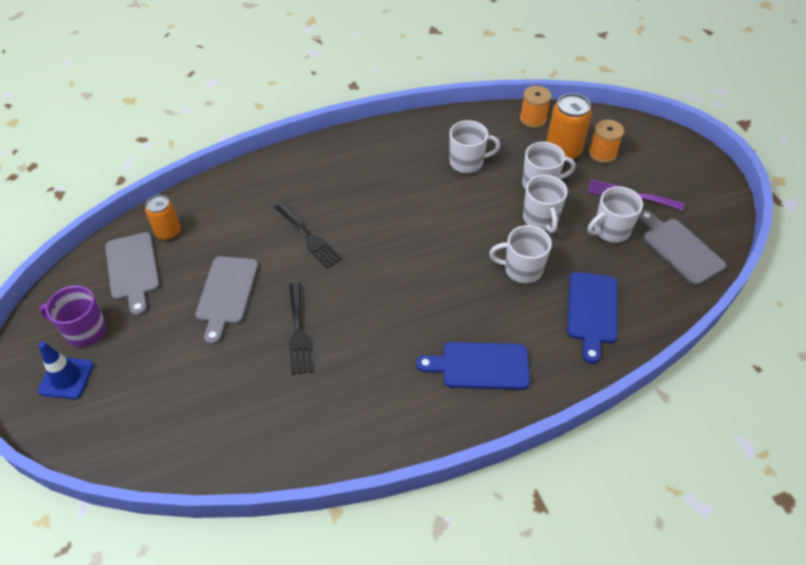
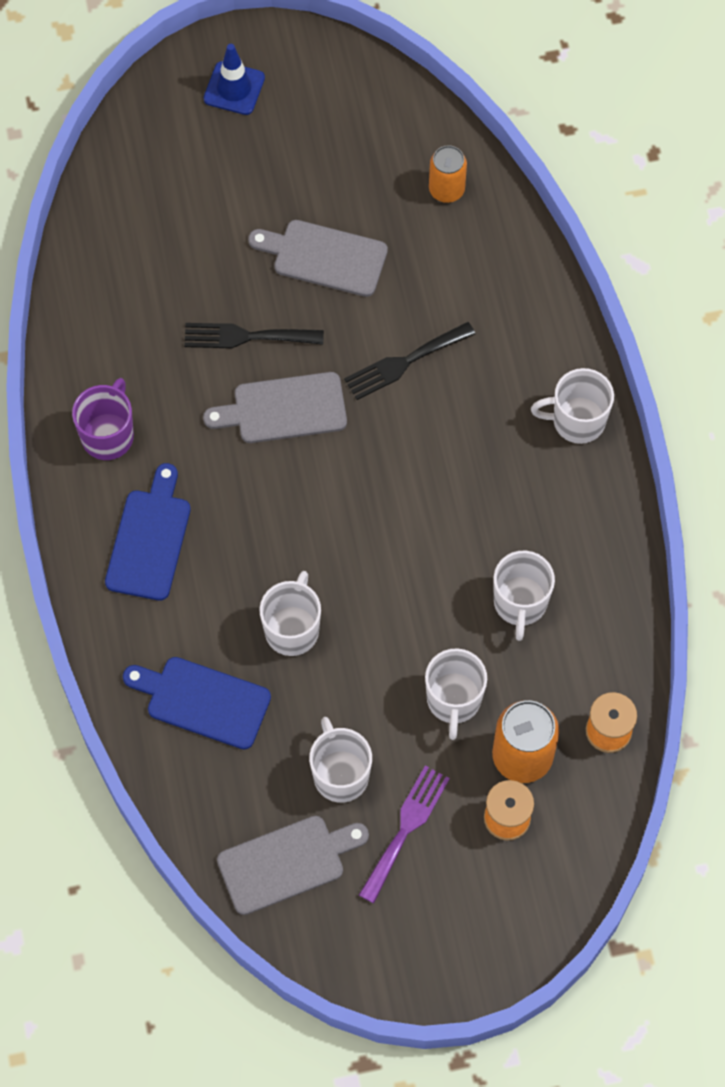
camera: 100 degrees right, 15 degrees up
purple mug [39,285,106,347] -> purple mug moved to [72,378,134,460]
grey cutting board [105,232,160,316] -> grey cutting board moved to [203,372,347,443]
white mug [523,175,568,233] -> white mug moved to [531,368,614,444]

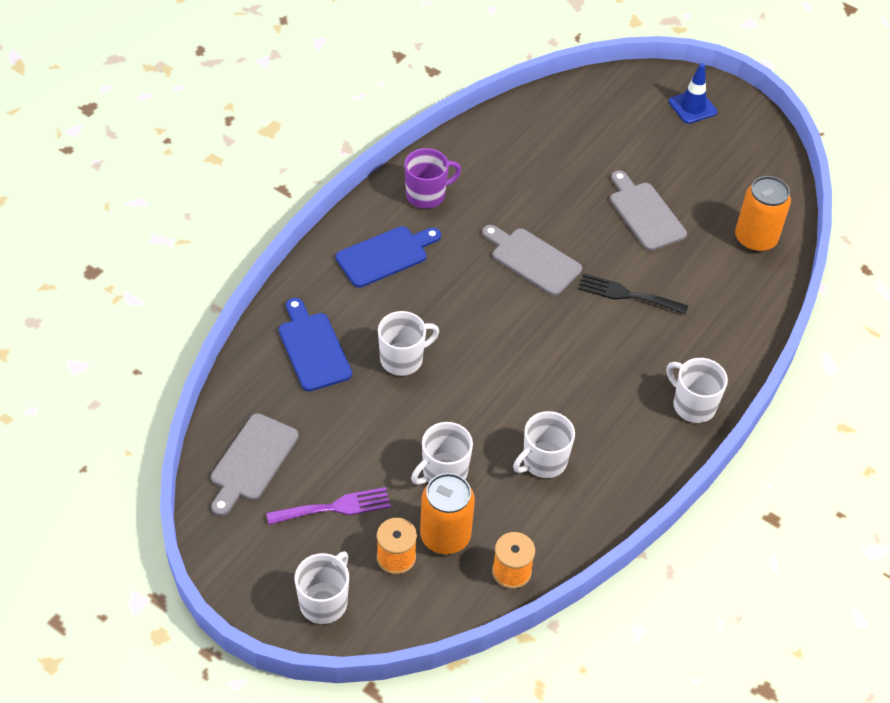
camera: 45 degrees right, 15 degrees down
black fork [184,323,324,348] -> none
grey cutting board [217,816,369,915] -> grey cutting board turned 90 degrees clockwise [211,413,299,516]
white mug [309,717,372,803] -> white mug moved to [295,551,349,624]
orange can [429,145,467,203] -> orange can [735,176,791,252], size x1.53

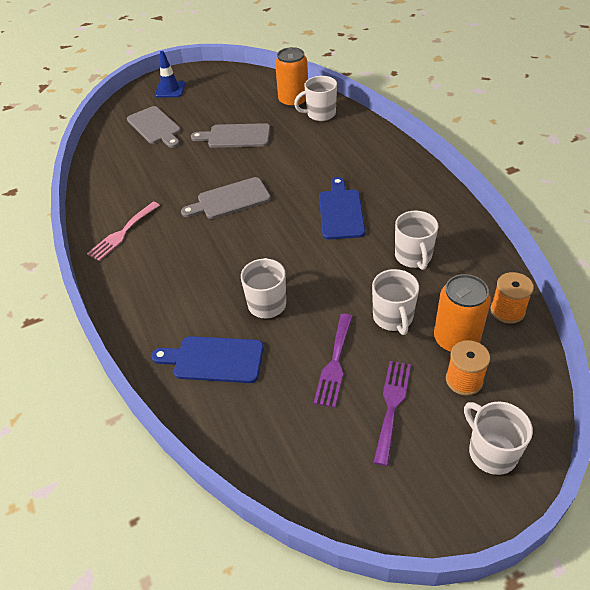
camera: 55 degrees left, 5 degrees down
grey cutting board [211,413,299,516] -> grey cutting board moved to [127,106,181,148]
blue cutting board [335,226,441,288] -> blue cutting board moved to [319,177,365,239]
purple mug [404,148,461,209] -> pink fork [87,202,160,261]
black fork [578,273,688,315] -> none
white mug [666,358,728,423] -> white mug moved to [294,76,337,121]
none -> purple fork [314,314,353,408]

